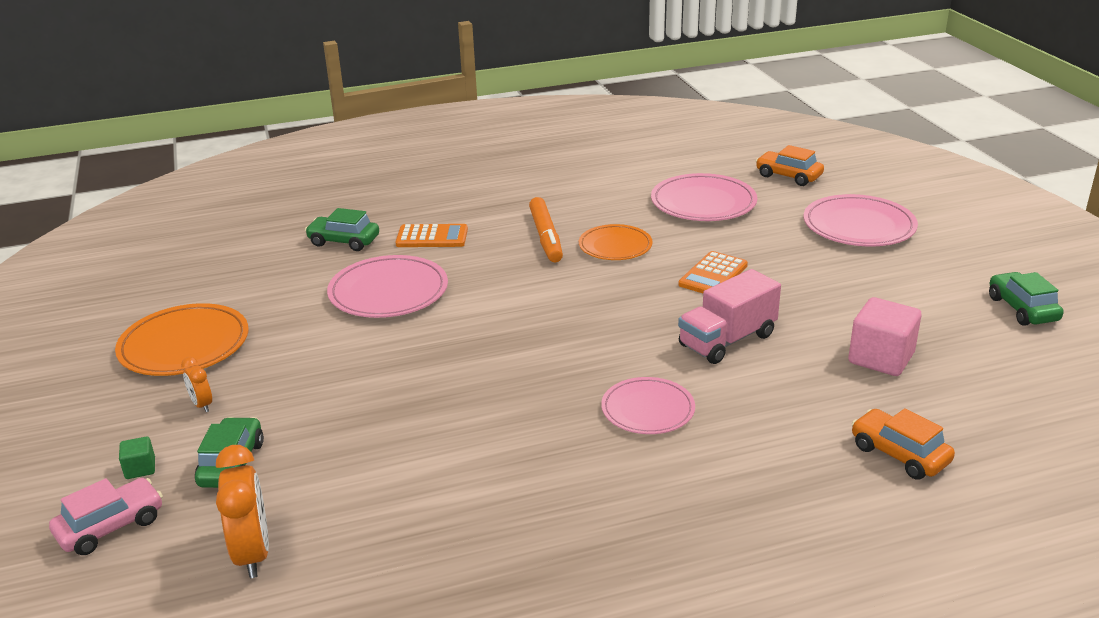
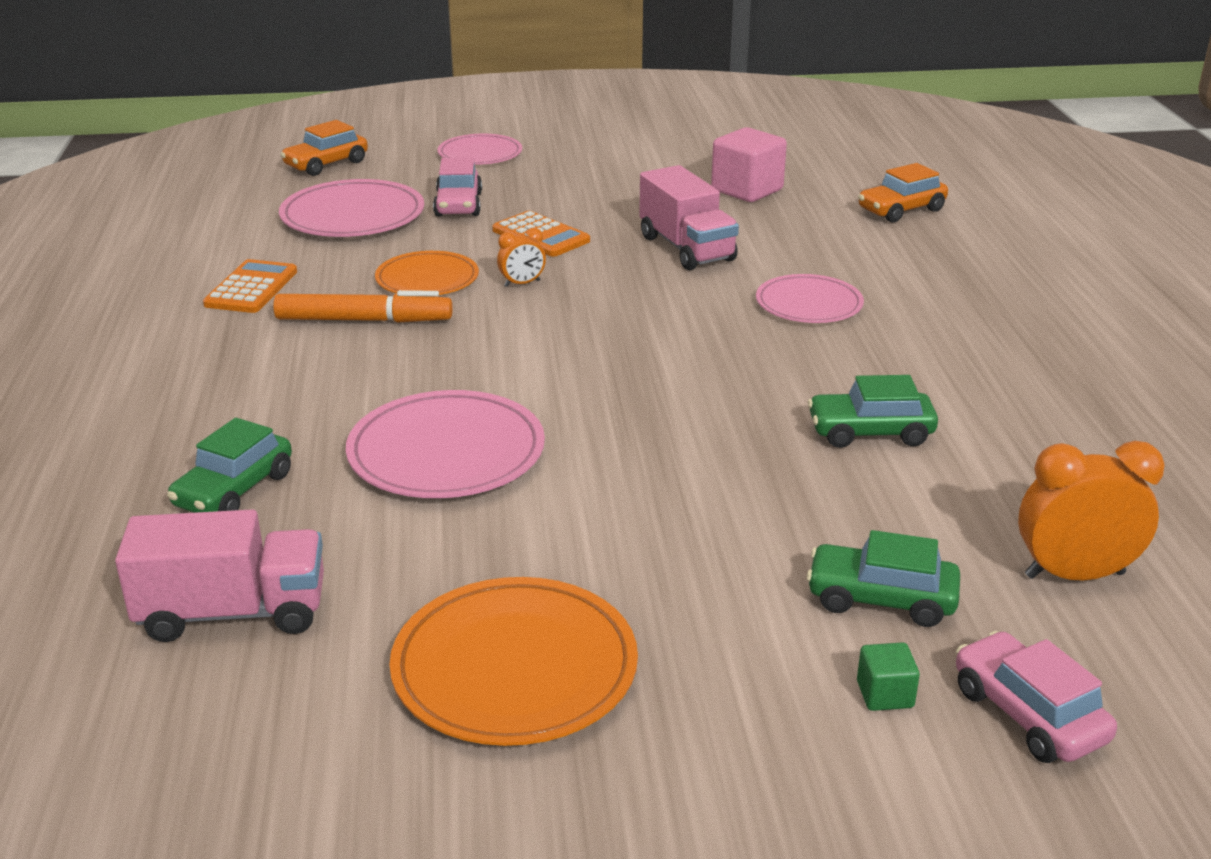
camera: 80 degrees left, 0 degrees up
orange clock [181,357,212,412] -> orange clock moved to [497,228,546,287]
orange calculator [395,224,468,247] -> orange calculator moved to [203,259,297,313]
pink plate [803,194,918,246] -> pink plate [437,134,522,165], size x0.65
green car [989,272,1064,326] -> green car moved to [808,375,938,448]
none -> pink truck [115,509,324,642]
none -> pink car [433,158,482,217]

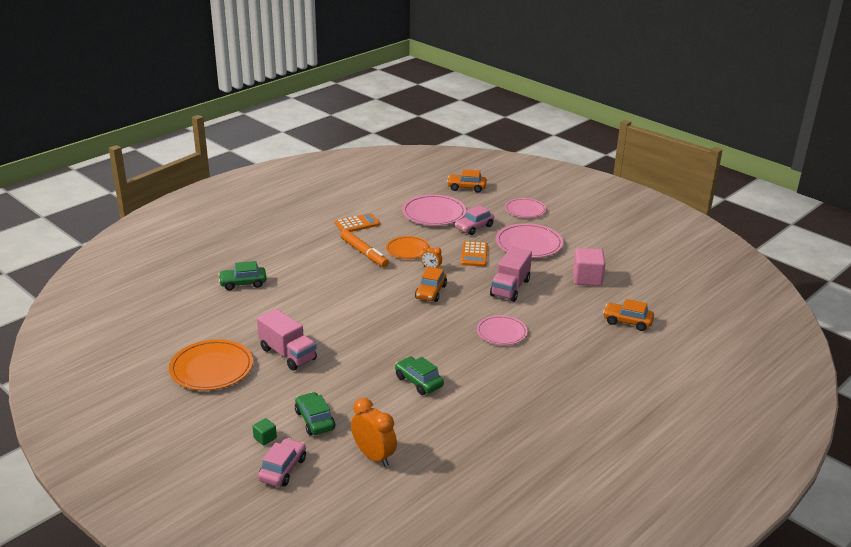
camera: 50 degrees right, 0 degrees up
pink truck [115,509,324,642] -> pink truck moved to [257,309,317,371]
pink plate [346,390,545,498] -> pink plate moved to [496,223,563,258]
none -> orange car [415,267,447,302]

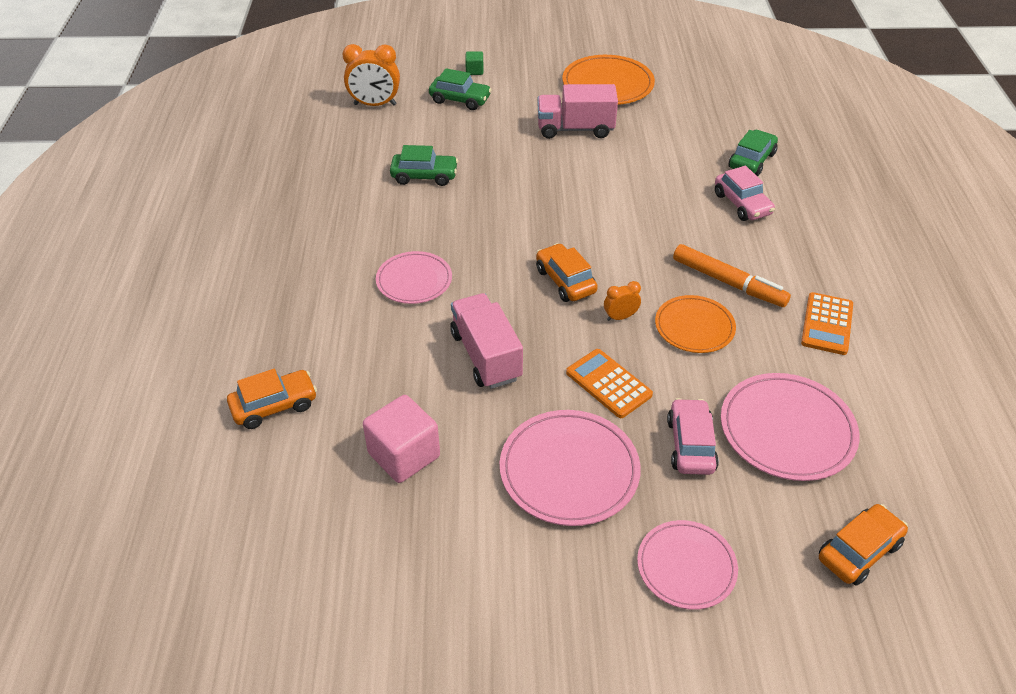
camera: 135 degrees right, 15 degrees up
pink car [258,438,306,487] -> pink car moved to [715,166,775,221]
orange marker [340,230,389,267] -> orange marker turned 150 degrees counterclockwise [673,244,791,307]

